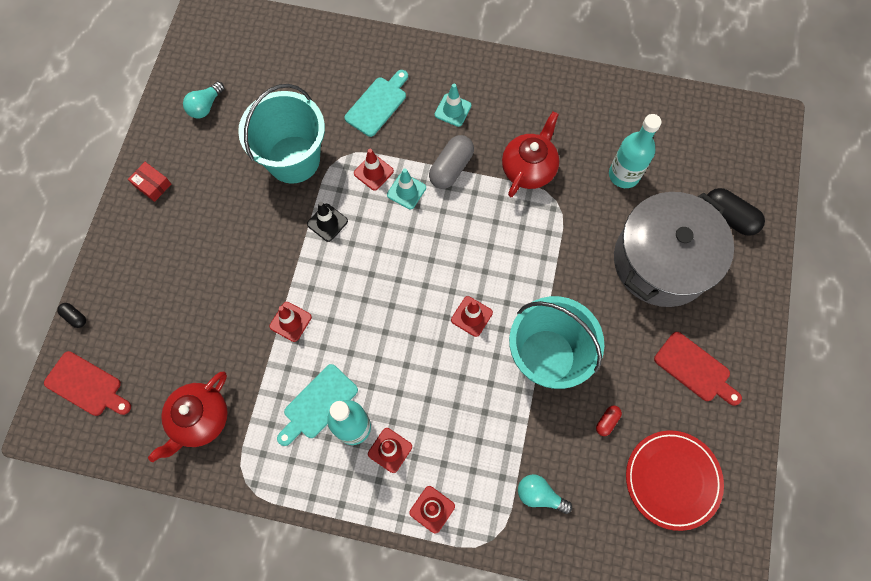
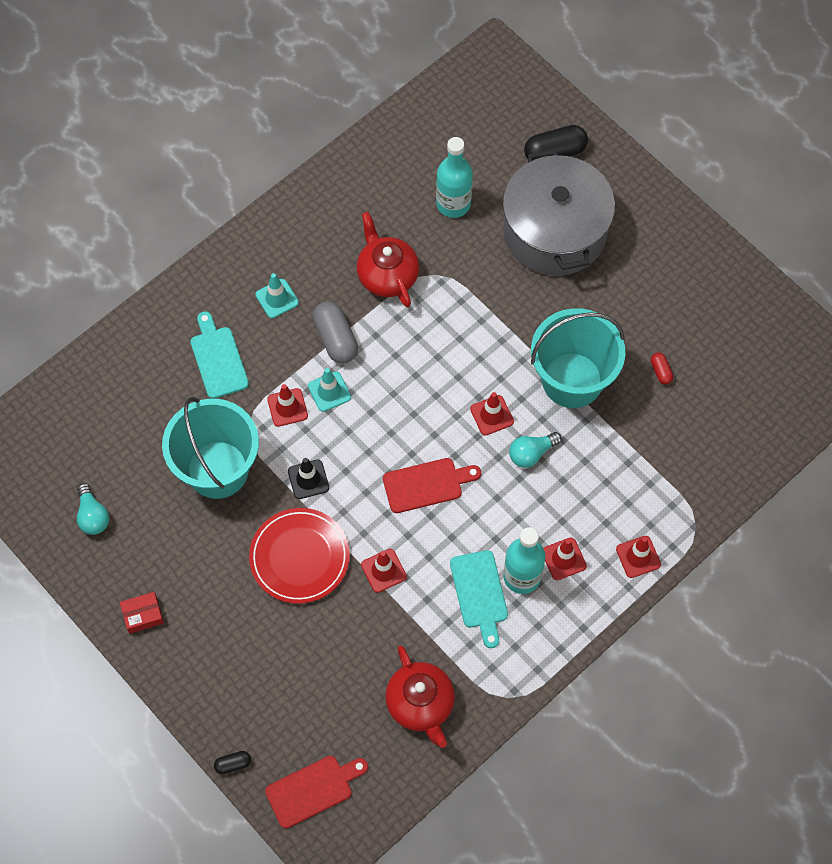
camera: 55 degrees left, 5 degrees down
turquoise light bulb [518,474,572,514] -> turquoise light bulb moved to [509,432,562,468]
red plate [626,430,724,531] -> red plate moved to [249,508,350,604]
red cutting board [654,332,742,406] -> red cutting board moved to [383,458,481,513]

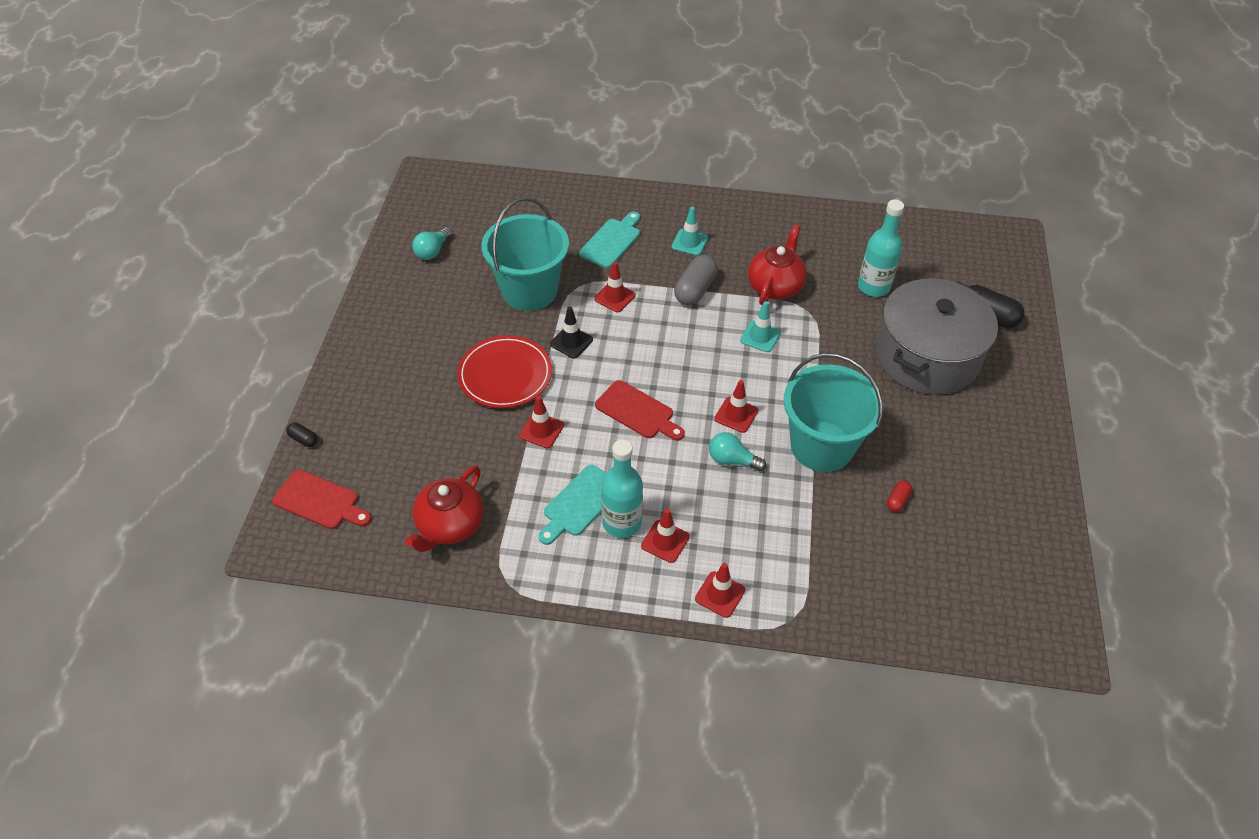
camera: 50 degrees right, 15 degrees down
red box [120,592,164,634] -> none
turquoise traffic cone [308,368,351,412] -> turquoise traffic cone moved to [740,301,781,352]

